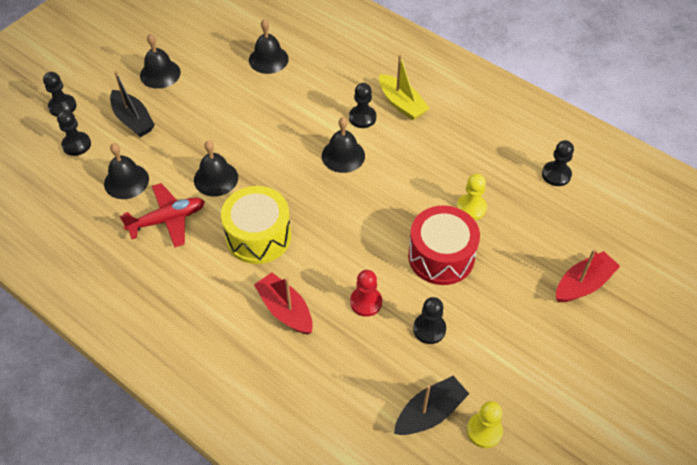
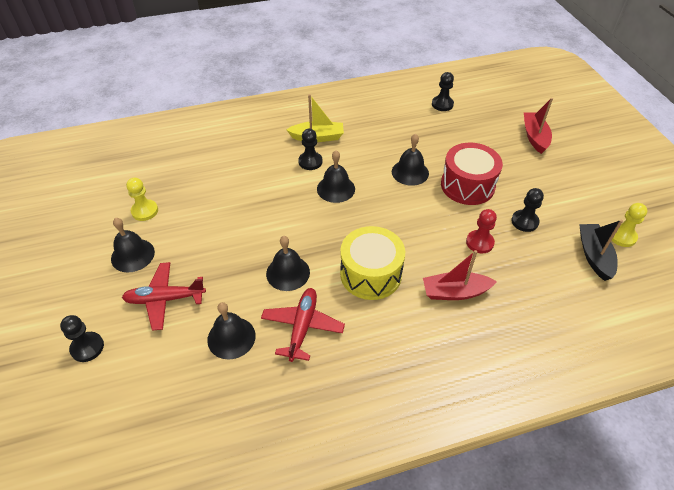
camera: 55 degrees left, 5 degrees down
black pawn [57,110,91,156] -> none
black boat [110,71,155,137] -> red plane [122,262,206,331]
black bell [249,19,289,74] -> black bell moved to [392,134,429,186]
yellow pawn [457,174,487,220] -> yellow pawn moved to [126,178,158,221]

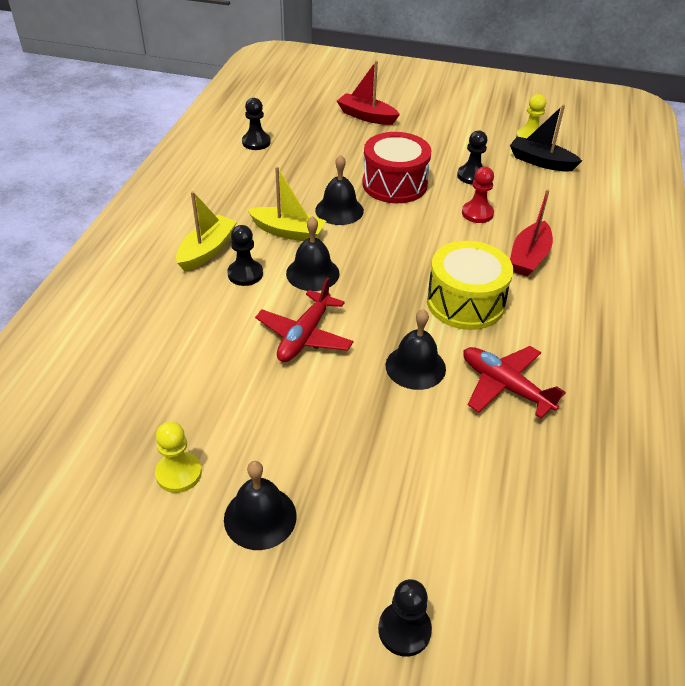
camera: 60 degrees left, 5 degrees down
red plane [122,262,206,331] -> red plane moved to [255,277,354,362]
black bell [207,302,256,360] -> none
none -> yellow boat [247,167,326,241]

